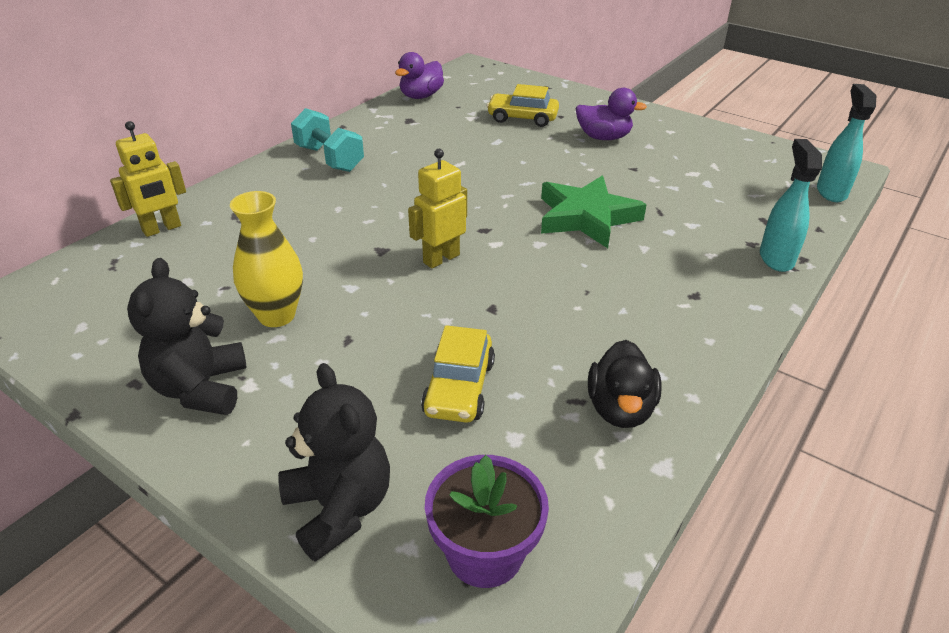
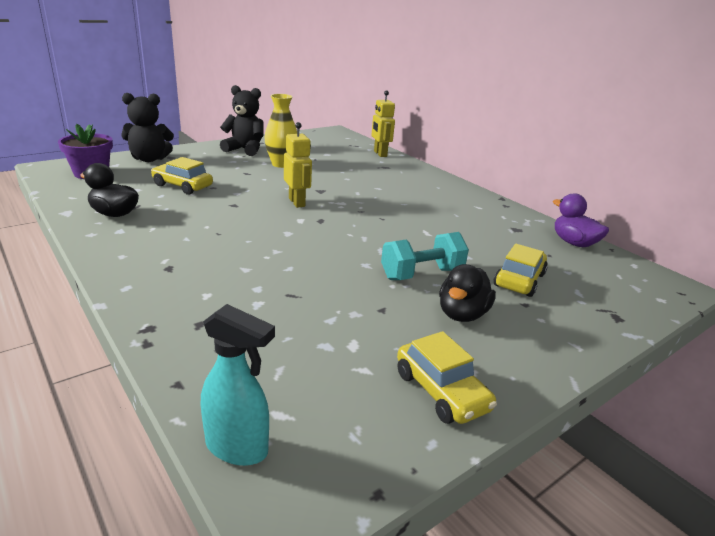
camera: 105 degrees right, 10 degrees down
turquoise dumbbell [291,108,364,172] -> turquoise dumbbell moved to [381,232,469,280]
green star [541,175,647,248] -> none
purple duck [575,88,647,140] -> black duck [439,264,496,322]
turquoise spray bottle [760,139,822,272] -> none
none -> yellow car [397,331,497,424]

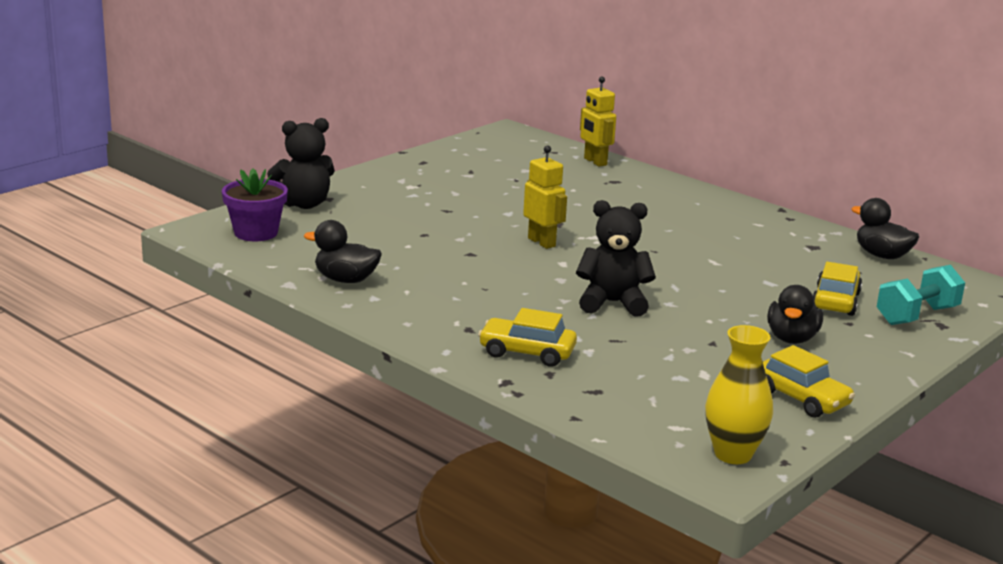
camera: 10 degrees left, 5 degrees down
yellow car [151,157,213,195] -> yellow car moved to [478,308,577,367]
turquoise spray bottle [201,304,275,466] -> none
black teddy bear [220,85,264,156] -> black teddy bear moved to [576,200,656,317]
yellow vase [264,94,297,168] -> yellow vase moved to [705,325,773,464]
turquoise dumbbell [381,232,469,280] -> turquoise dumbbell moved to [877,265,965,325]
purple duck [553,193,609,247] -> black duck [851,198,919,259]

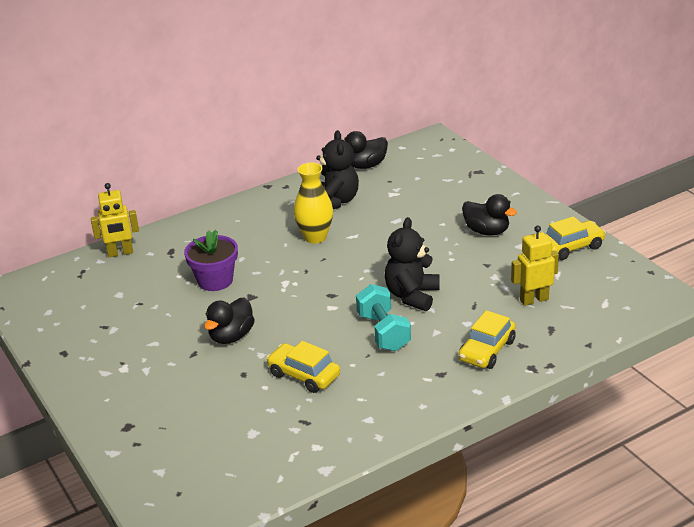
camera: 70 degrees left, 10 degrees up
purple flower pot [222,169,288,241] -> purple flower pot moved to [184,230,238,291]
black teddy bear [267,118,335,209] -> black teddy bear moved to [316,130,359,209]
black duck [304,220,382,283] -> black duck moved to [204,297,255,344]
yellow robot [523,145,567,249] -> yellow robot moved to [511,225,559,306]
yellow vase [705,325,773,464] -> yellow vase moved to [294,163,333,243]
yellow car [813,262,862,316] -> yellow car moved to [266,341,340,393]
turquoise dumbbell [877,265,965,325] -> turquoise dumbbell moved to [356,284,411,351]

